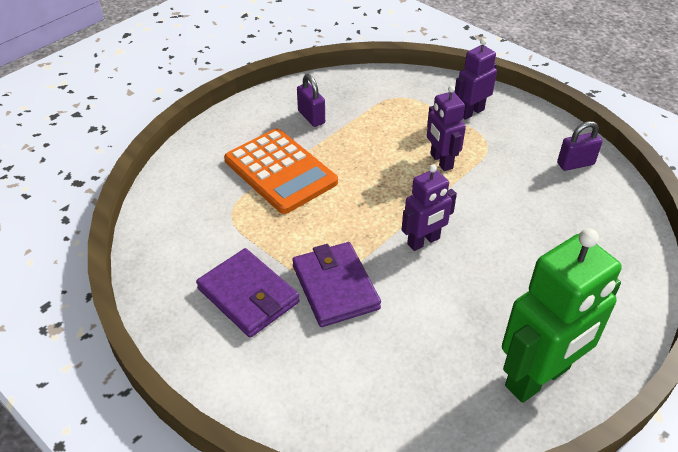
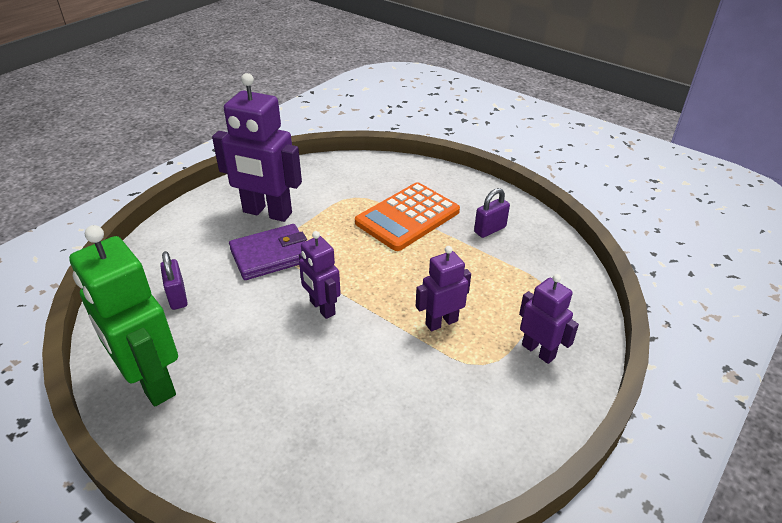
camera: 85 degrees right, 5 degrees down
purple wallet [196,248,300,338] -> purple robot [212,73,302,222]
purple padlock [557,121,603,171] -> purple padlock moved to [160,251,187,310]

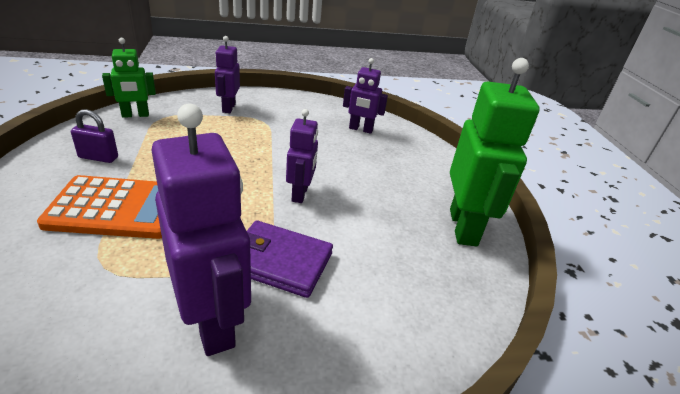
camera: 140 degrees left, 5 degrees down
purple padlock [160,251,187,310] -> none
purple robot [416,246,471,331] -> purple robot moved to [343,58,388,134]
none -> green robot [102,38,156,118]

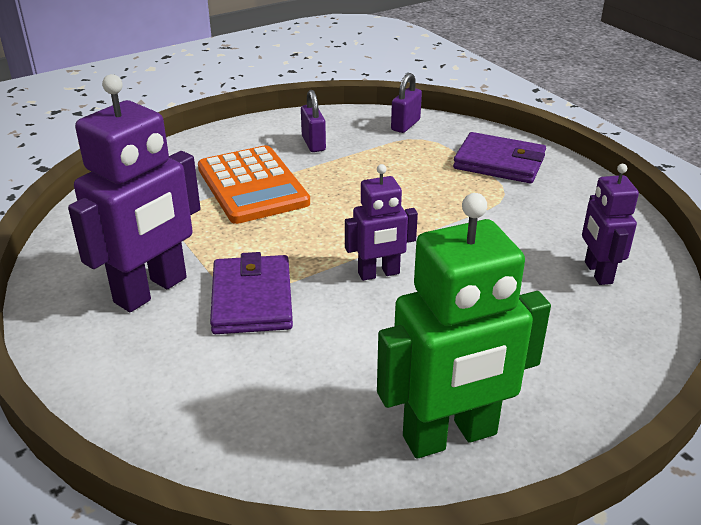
camera: 70 degrees right, 0 degrees up
green robot [102,38,156,118] -> purple padlock [391,73,422,133]
purple robot [215,36,240,113] -> purple wallet [453,132,546,183]

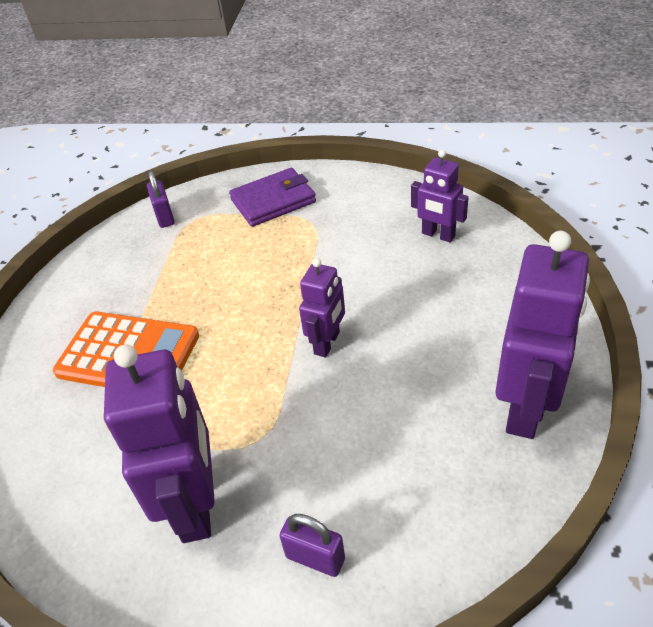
camera: 45 degrees left, 10 degrees up
purple wallet [210,252,293,334] -> none
purple padlock [301,90,326,152] -> purple padlock moved to [280,514,345,577]
green robot [377,193,551,459] -> purple robot [495,231,590,439]

